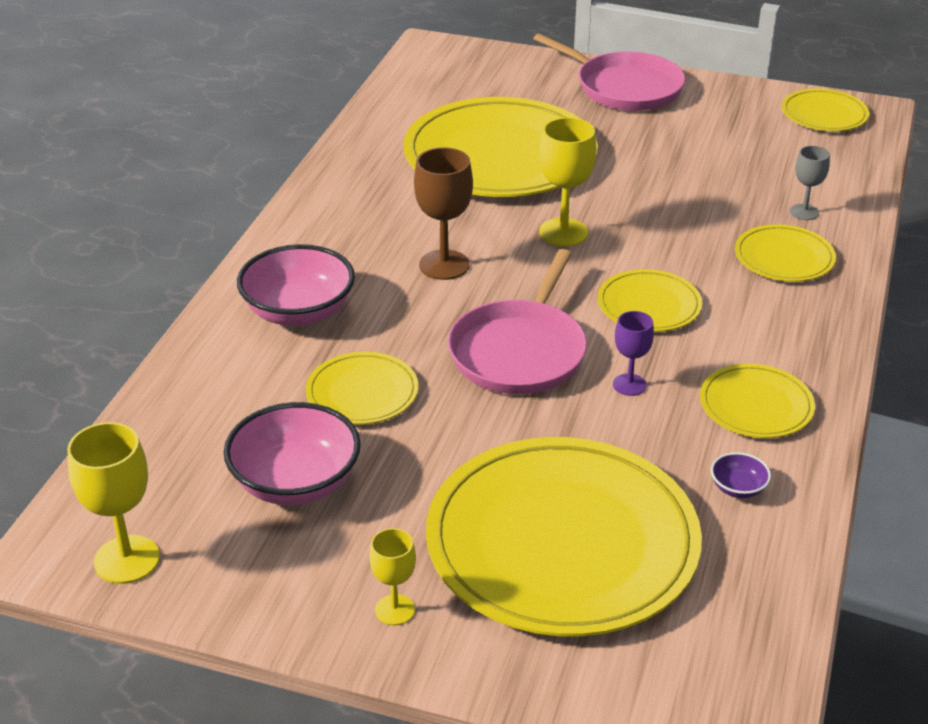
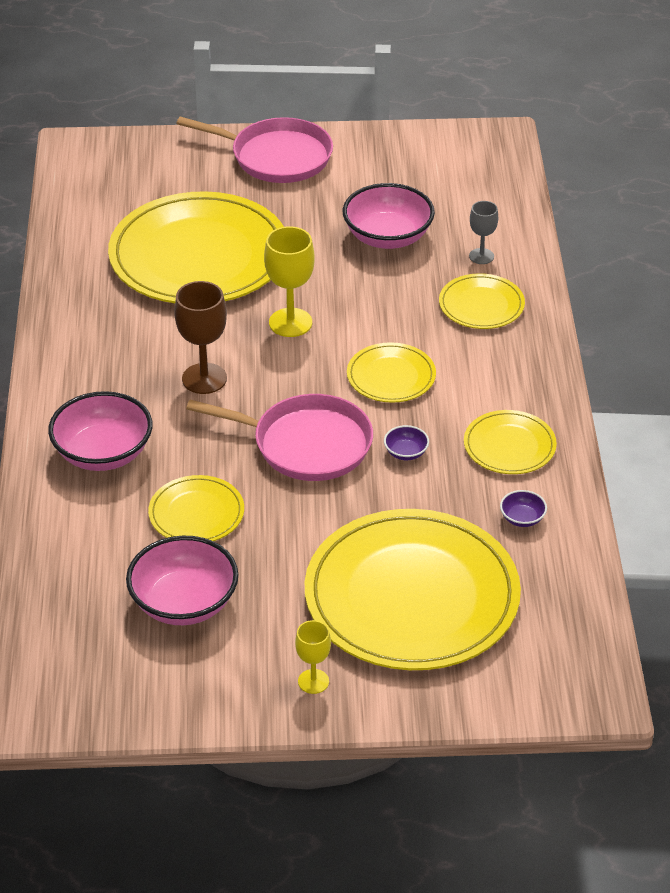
camera: 20 degrees left, 5 degrees up
yellow goblet [67,422,160,584] -> none
pink pan [448,249,587,394] -> pink pan turned 75 degrees counterclockwise [186,394,373,481]
purple goblet [613,311,654,396] -> purple bowl [384,425,429,460]
yellow plate [782,89,869,131] -> none
none -> pink bowl [343,183,435,249]

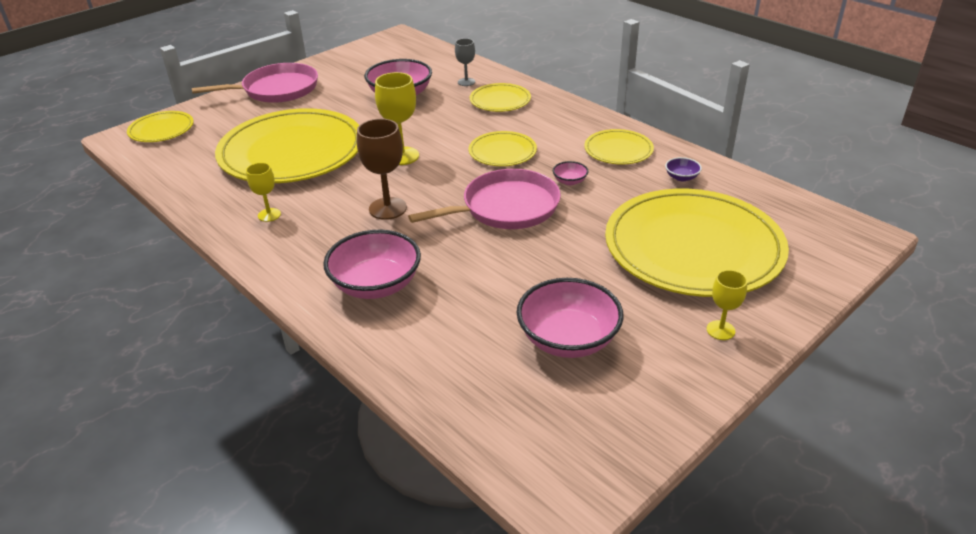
camera: 40 degrees left, 5 degrees down
yellow plate [148,475,244,541] -> yellow plate moved to [127,111,194,142]
purple bowl [384,425,429,460] -> pink bowl [553,161,588,185]
none -> yellow goblet [246,163,281,222]

